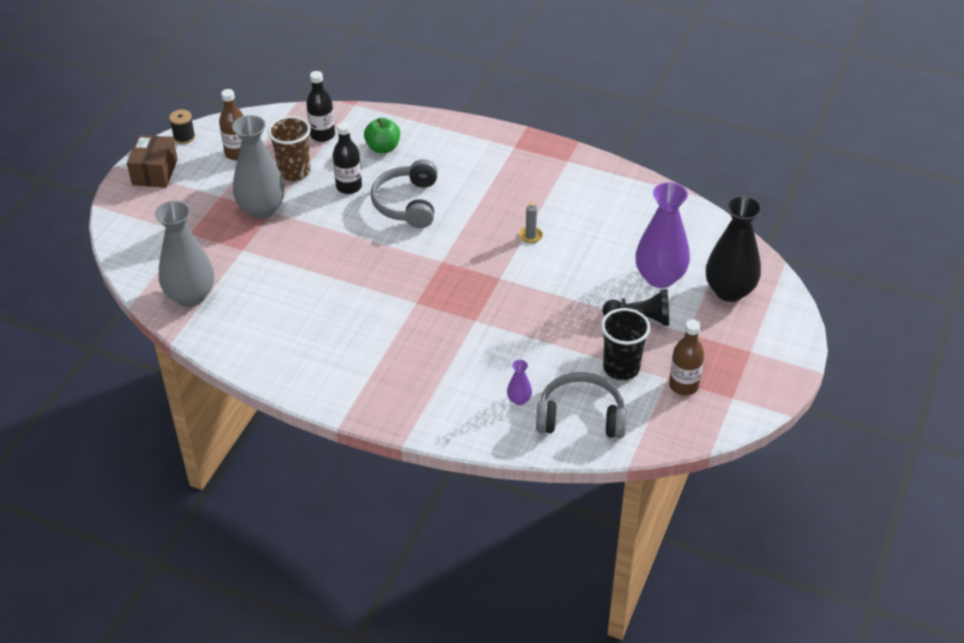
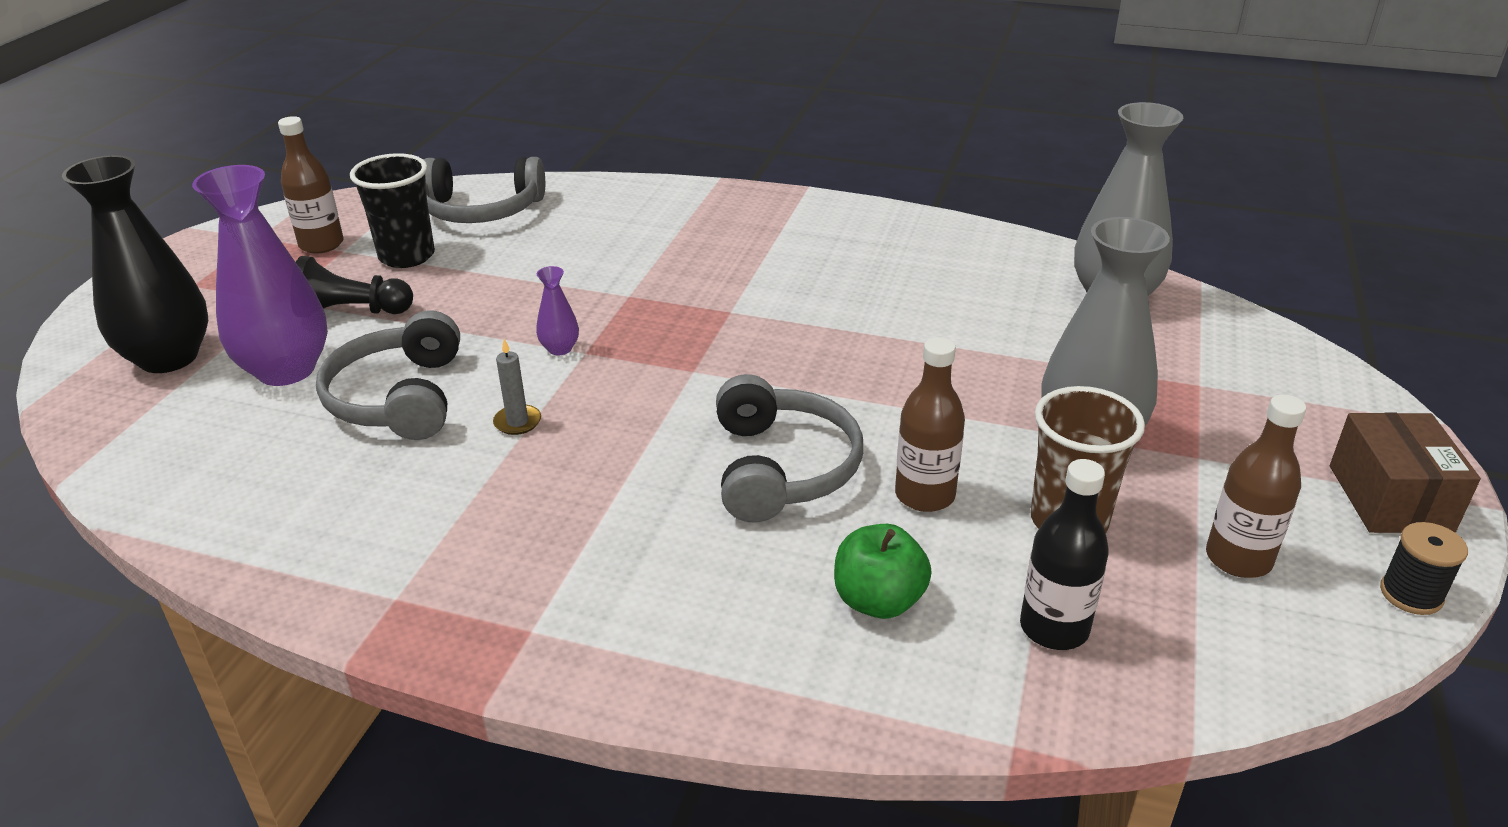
camera: 175 degrees right, 10 degrees down
black bottle [333,122,362,194] -> brown bottle [895,337,965,512]
purple vase [507,360,532,405] -> purple vase moved to [536,266,579,355]
none -> grey headphones [316,310,460,440]

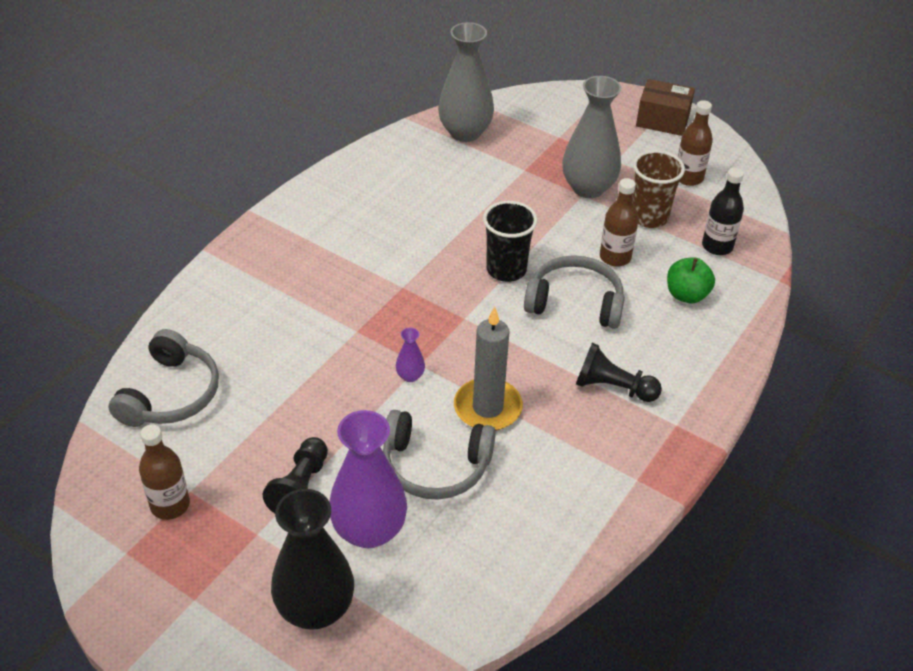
camera: 75 degrees left, 10 degrees up
black cup [350,153,435,268] -> black cup moved to [483,201,538,282]
grey candle [493,339,541,435] -> grey candle [454,307,523,431], size x2.20
black spool [1380,522,1468,615] -> none
none -> black pawn [576,343,662,402]

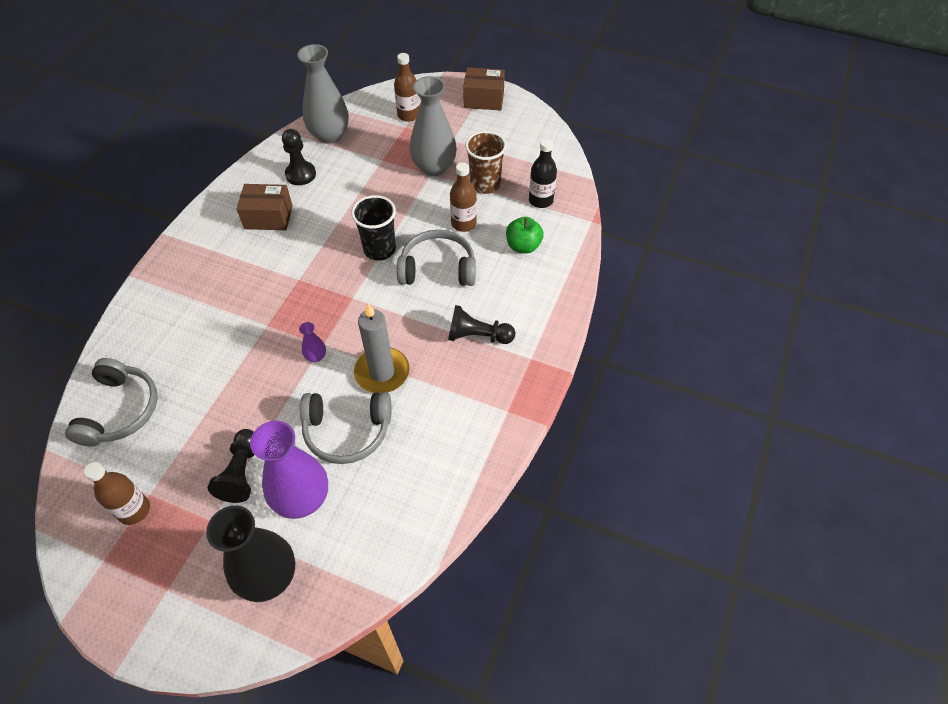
camera: 10 degrees left, 10 degrees up
brown bottle [678,100,713,186] -> brown bottle moved to [394,53,419,122]
none -> brown box [237,184,293,230]
none -> black pawn [282,129,316,185]

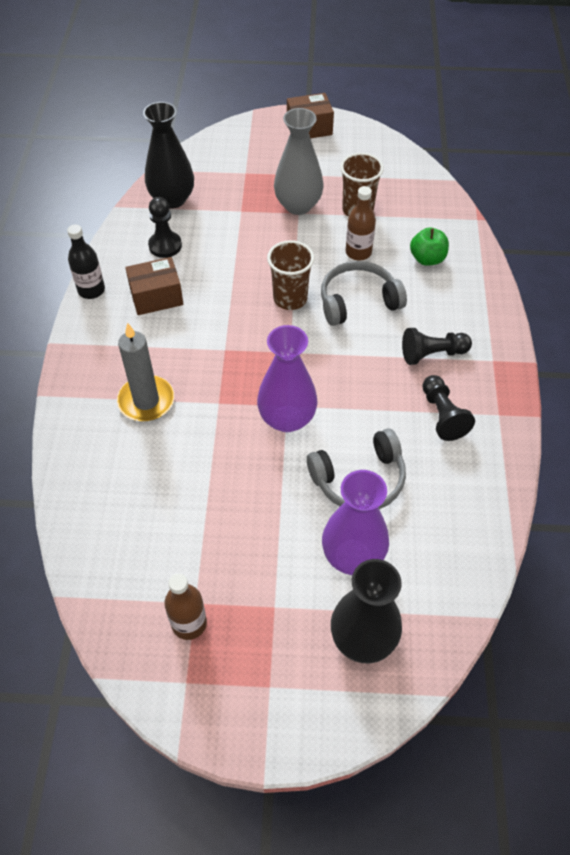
camera: 20 degrees left, 0 degrees up
grey headphones [65,358,158,447] -> none
black pawn [208,429,254,503] -> black pawn moved to [423,375,475,441]
grey vase [297,44,349,144] -> black vase [143,102,194,208]
purple vase [299,322,326,362] -> purple vase [257,325,318,432], size x2.33
black cup [351,195,396,261] -> brown cup [267,240,314,310]
grey candle [354,303,409,393] -> grey candle moved to [117,323,174,421]
brown bottle [394,53,419,122] -> none
black bottle [529,139,557,208] -> black bottle moved to [67,224,105,299]

